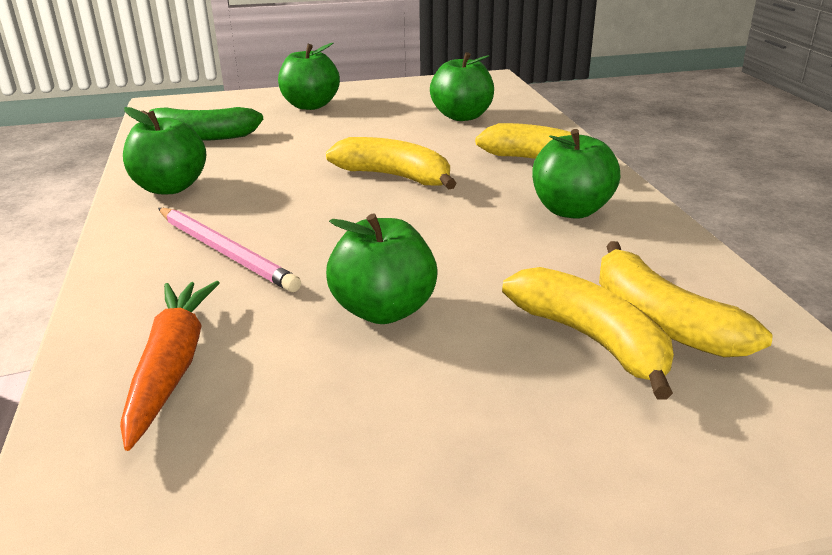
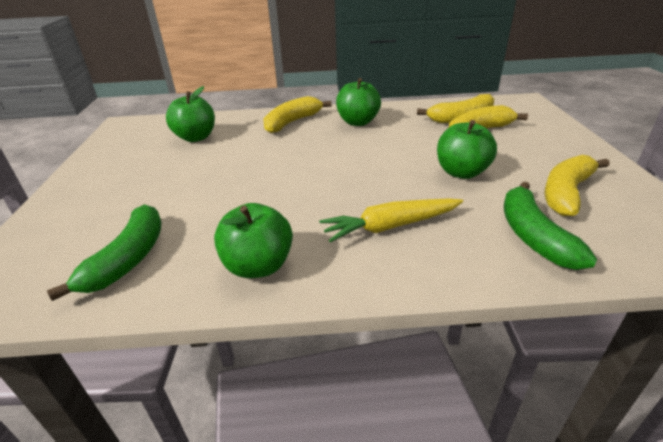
camera: 80 degrees left, 5 degrees up
orange carrot [120,281,219,451] -> green banana [504,182,597,270]
pink pencil [158,208,301,292] -> yellow carrot [319,198,463,242]
green apple [278,43,340,110] -> none
yellow banana [326,137,457,190] -> yellow banana moved to [545,155,610,216]

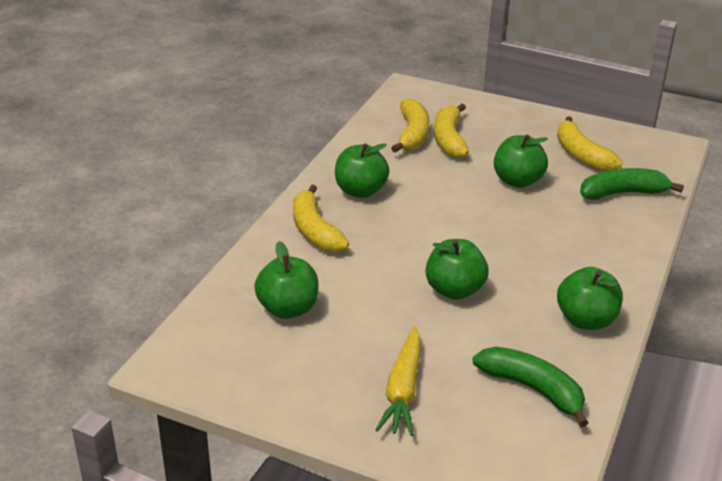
camera: 65 degrees left, 0 degrees up
yellow carrot [319,198,463,242] -> yellow carrot moved to [376,326,421,436]
green banana [504,182,597,270] -> green banana turned 150 degrees clockwise [580,168,684,200]
none -> green apple [426,239,489,300]

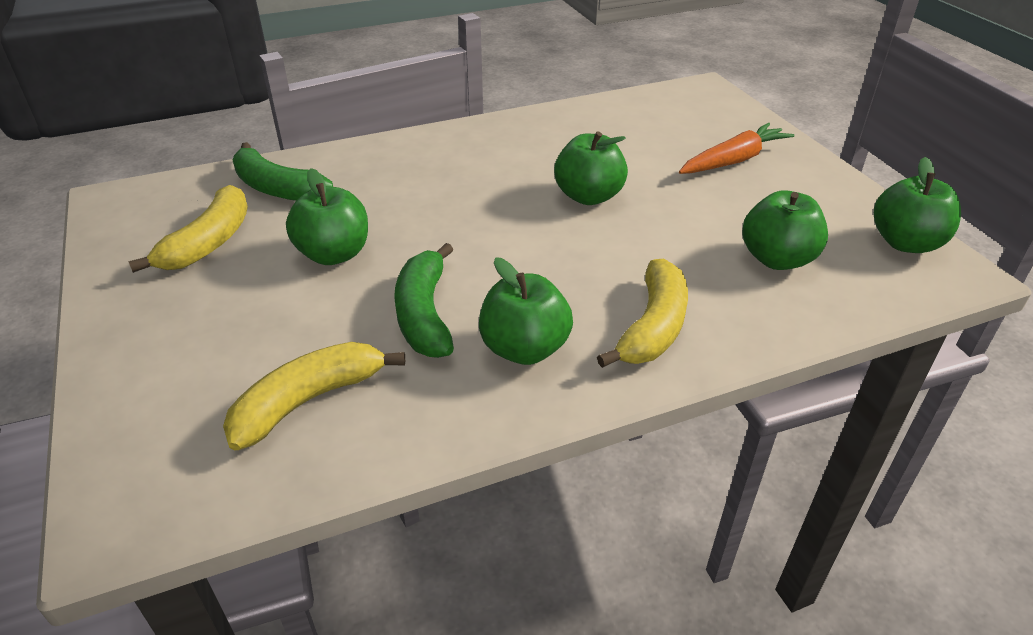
camera: 135 degrees left, 5 degrees up
yellow carrot [376,326,421,436] -> orange carrot [679,123,794,174]
yellow banana [434,104,469,158] -> none
green banana [473,347,589,427] -> green banana moved to [394,243,454,358]
green apple [557,267,623,330] -> green apple moved to [874,157,961,253]

